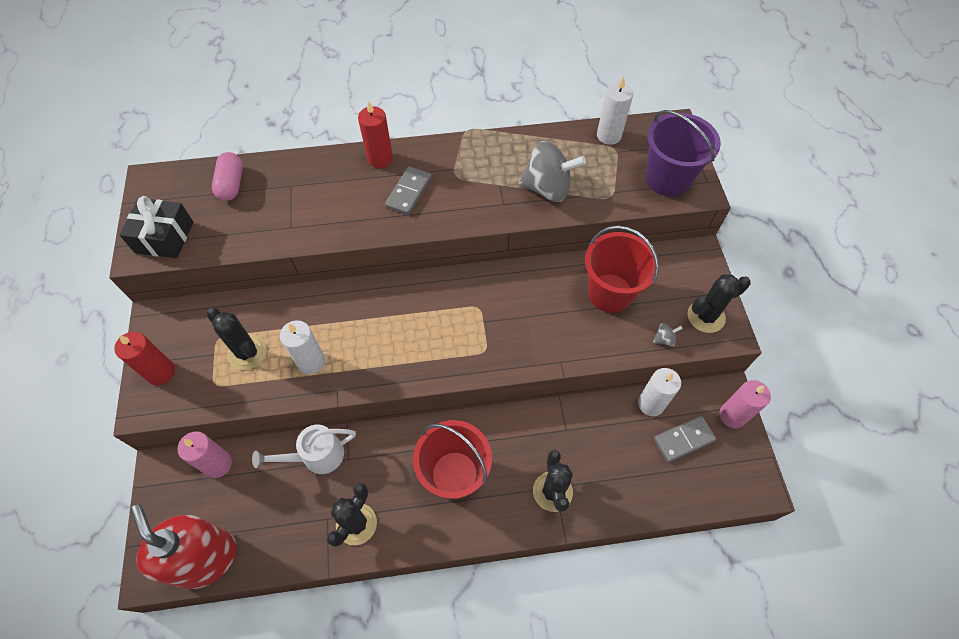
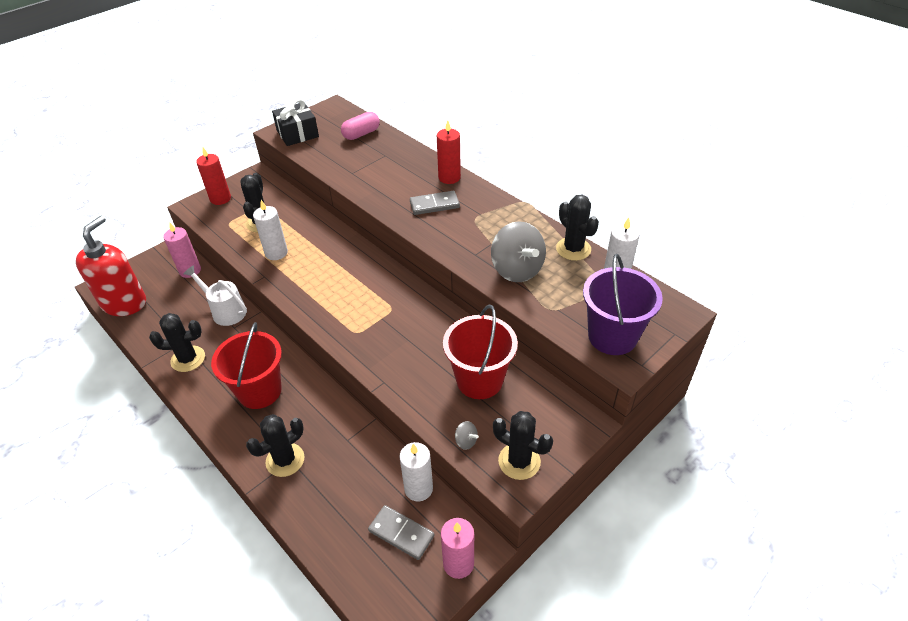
camera: 55 degrees right, 15 degrees down
none -> black cactus [556,194,599,261]

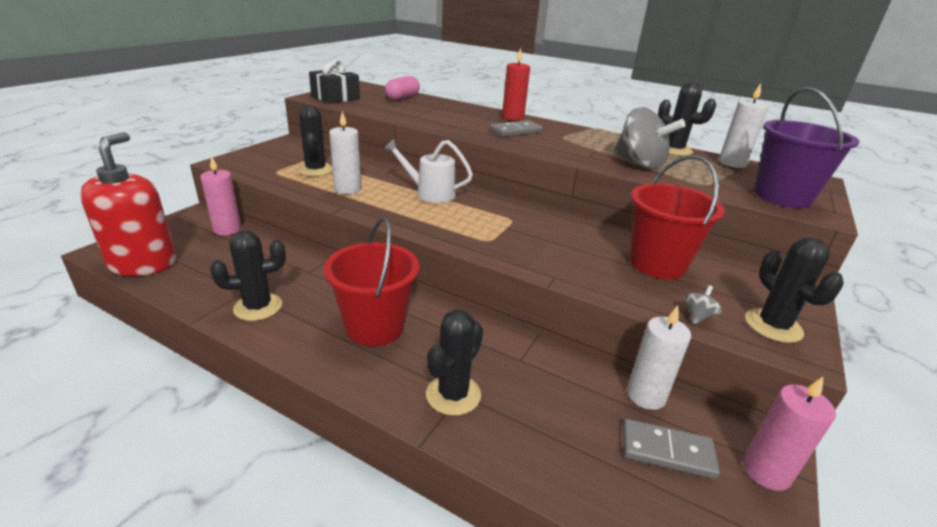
camera: 20 degrees left, 15 degrees down
white watering can [183,265,247,326] -> white watering can moved to [384,139,473,203]
red candle [196,147,231,205] -> none
grey spinning top [455,421,479,450] -> grey spinning top turned 75 degrees counterclockwise [684,286,722,324]
black cactus [493,411,553,480] -> black cactus turned 60 degrees clockwise [745,237,844,343]

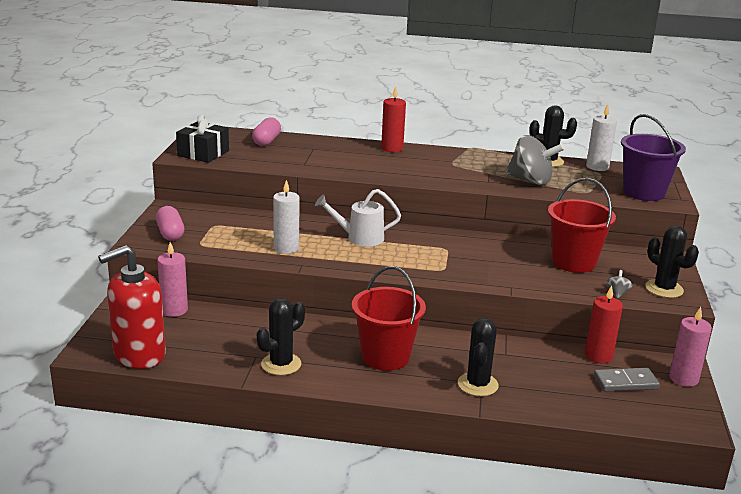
camera: 20 degrees left, 5 degrees down
red soap dispenser [80,132,176,276] -> red soap dispenser turned 105 degrees counterclockwise [98,245,166,369]
black cactus [298,105,333,176] -> none
grey domino [490,120,543,137] -> none
white candle [627,306,691,410] -> red candle [585,285,623,363]
none -> pink capsule [156,206,184,241]

